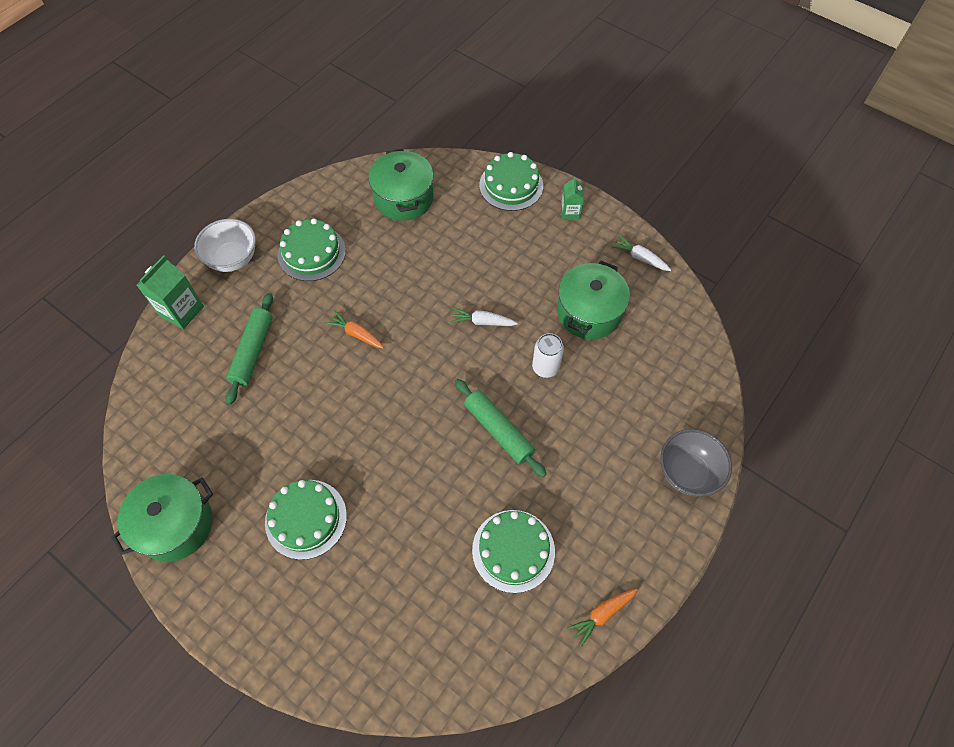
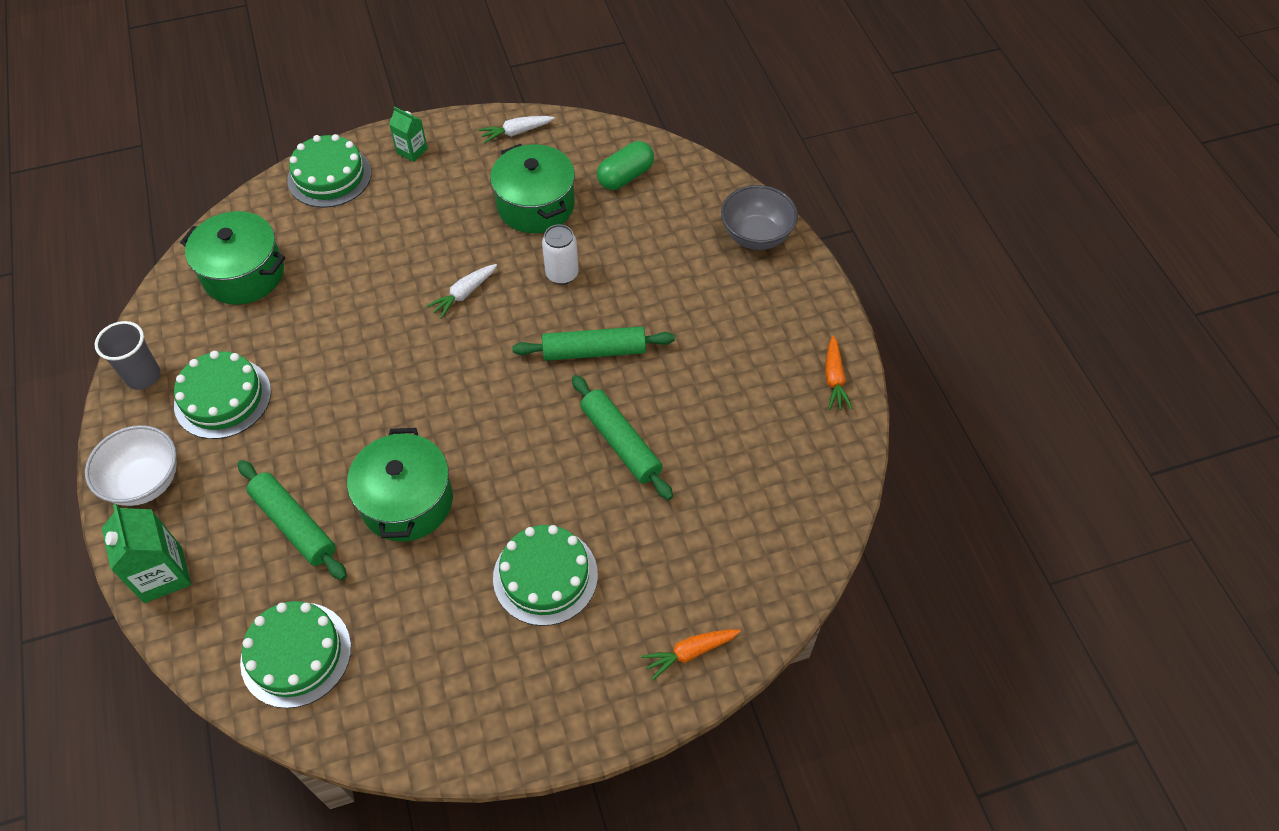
camera: 55 degrees left, 5 degrees down
green pot [111,474,213,562] -> green pot moved to [347,428,453,542]
orange carrot [324,310,384,349] -> orange carrot moved to [641,629,741,681]
green cake [472,510,555,593] -> green cake moved to [240,601,351,708]
none -> grey cup [94,321,161,390]
none -> green rolling pin [572,375,673,500]
none -> green capsule [597,141,654,190]

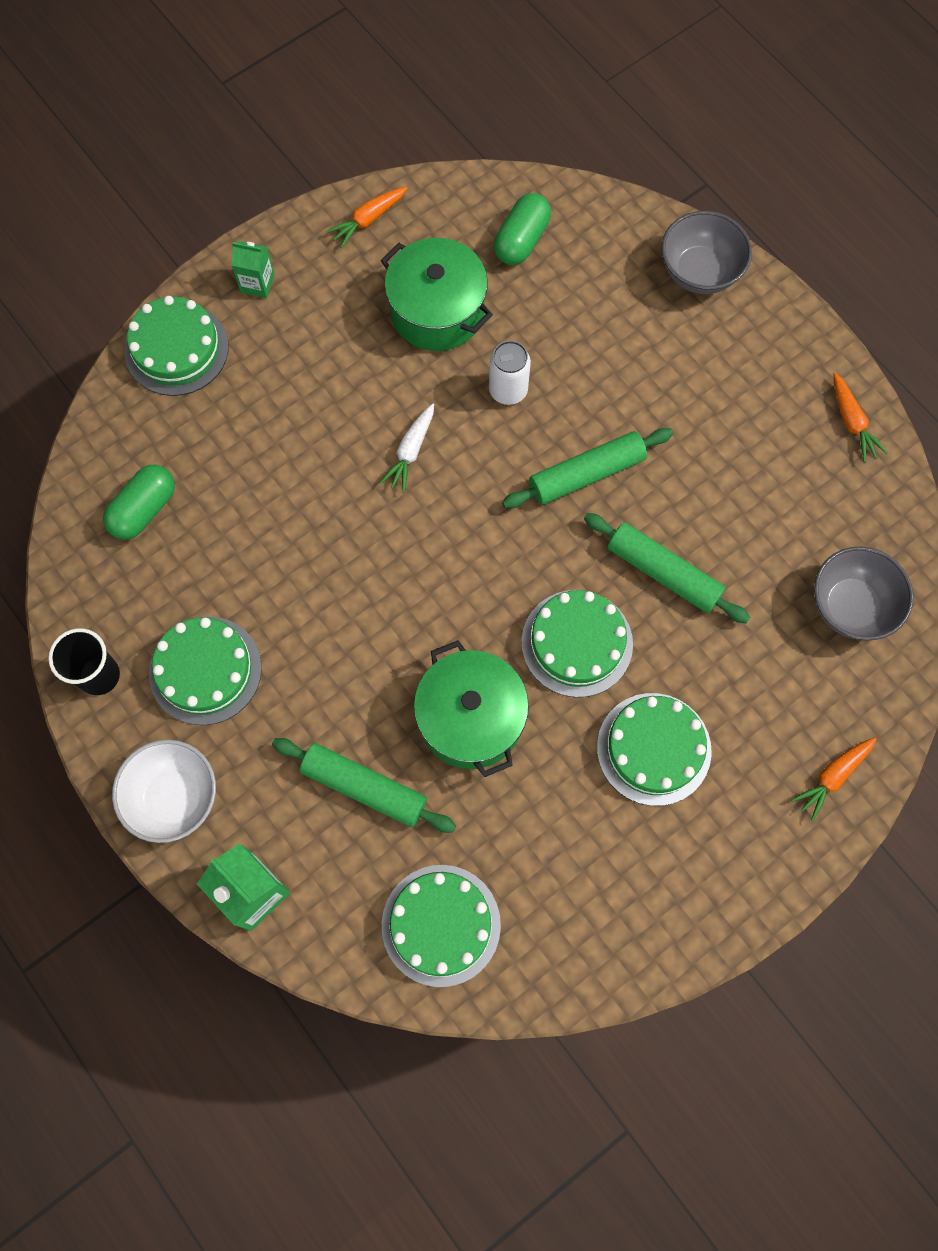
camera: 20 degrees left, 15 degrees up
grey cup [94,321,161,390] -> black cup [48,628,120,695]
green pot [180,211,285,305] -> green capsule [103,465,175,540]
white carrot [479,116,554,143] -> orange carrot [326,187,407,248]
none -> green cake [521,590,633,697]
none -> grey bowl [814,546,913,640]

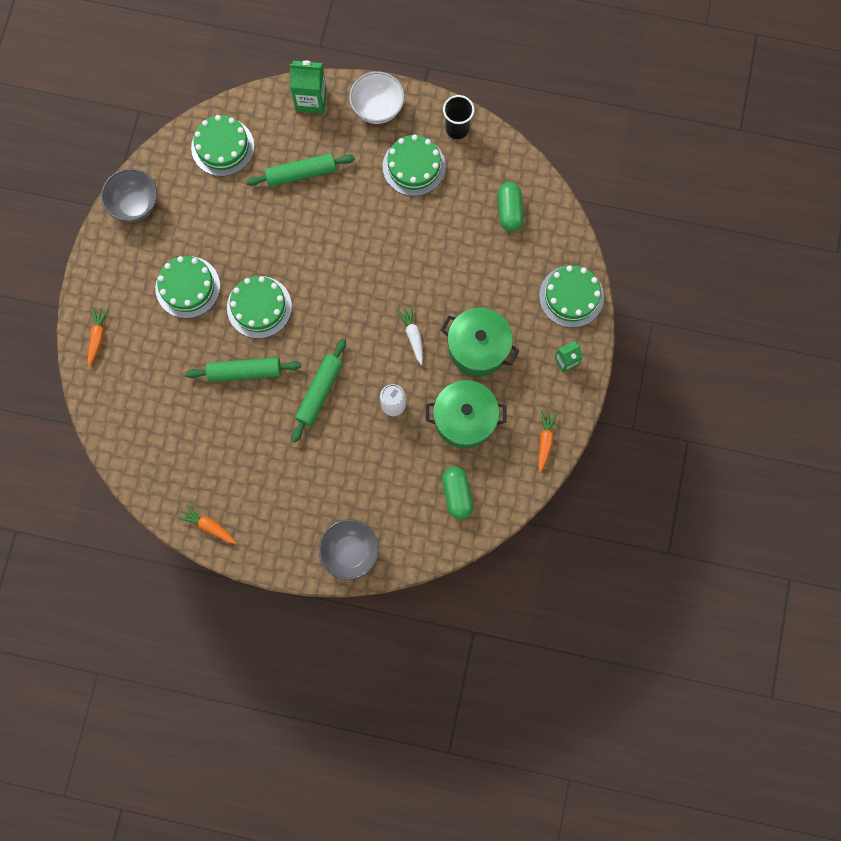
camera: 140 degrees right, 5 degrees up
green pot [414,640,529,777] -> green pot moved to [441,308,519,376]
grey bowl [814,546,913,640] -> grey bowl moved to [101,169,157,222]

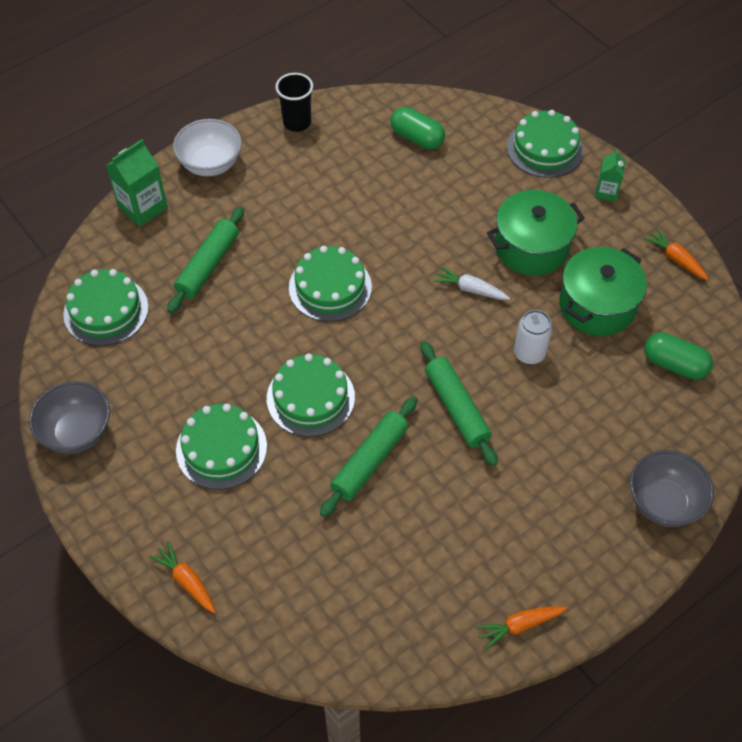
camera: 50 degrees left, 20 degrees down
green cake [383,135,446,196] -> green cake moved to [289,246,372,322]

